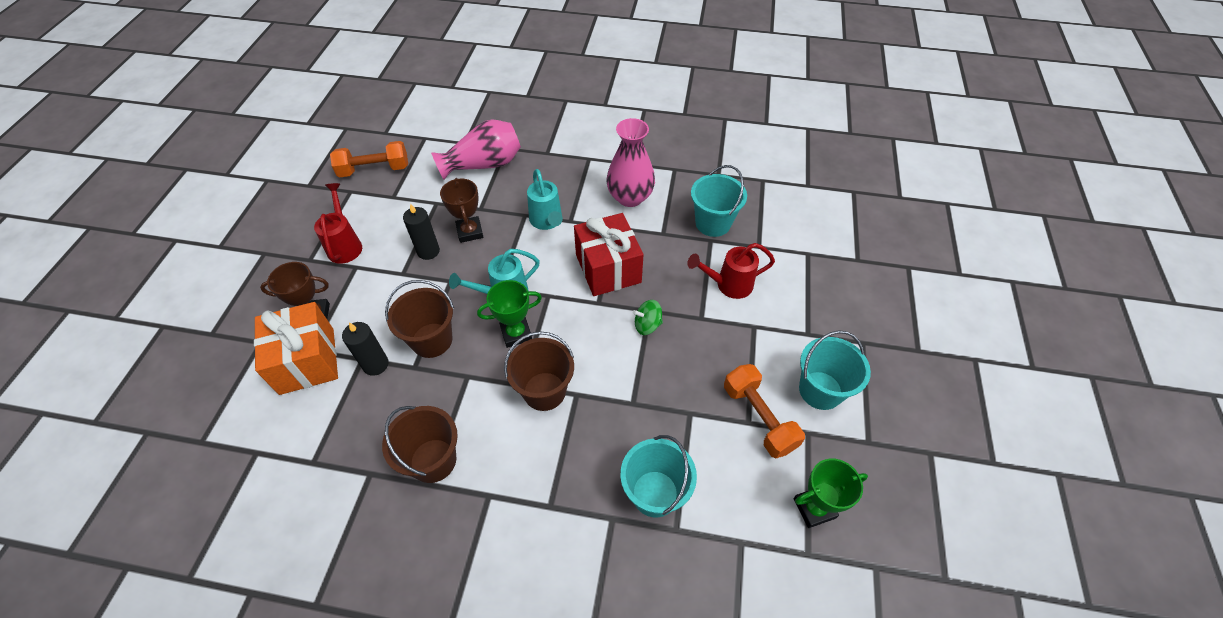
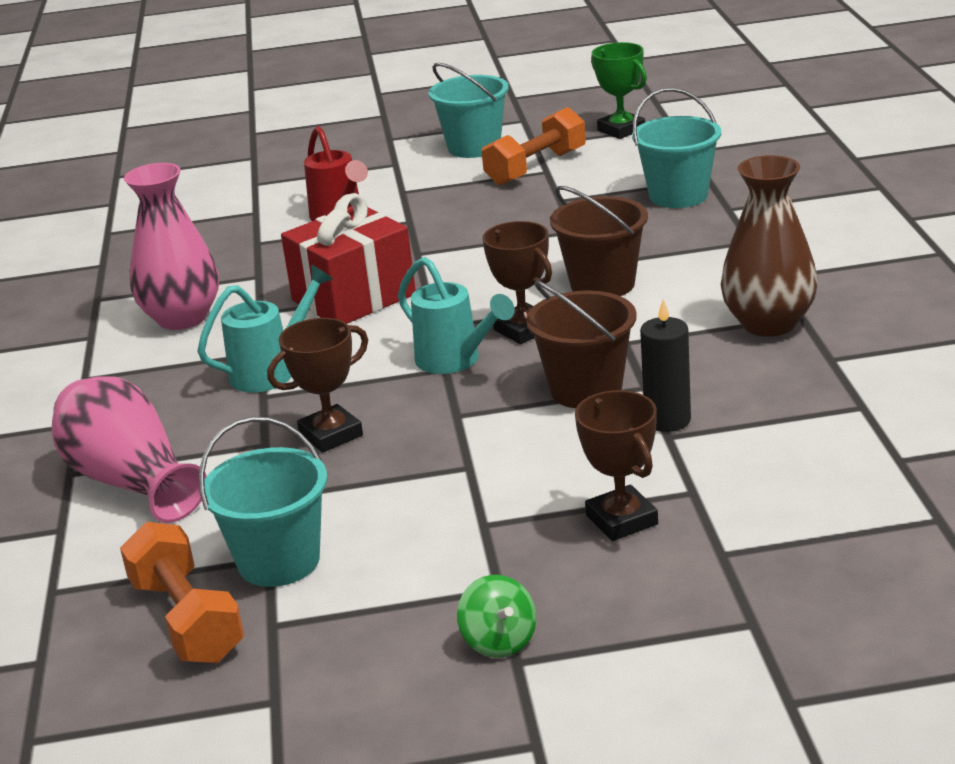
camera: 105 degrees left, 25 degrees down
orange gift [254,302,338,395] -> none
red watering can [314,183,362,264] -> none
brown bucket [382,406,458,483] -> brown vase [720,155,818,337]
black candle [403,203,440,260] -> none
green trophy [477,280,542,348] -> brown trophy [482,221,552,344]
green spinning top [633,300,663,335] -> green spinning top moved to [457,575,536,658]
turquoise bucket [691,165,747,237] -> turquoise bucket moved to [199,416,327,587]

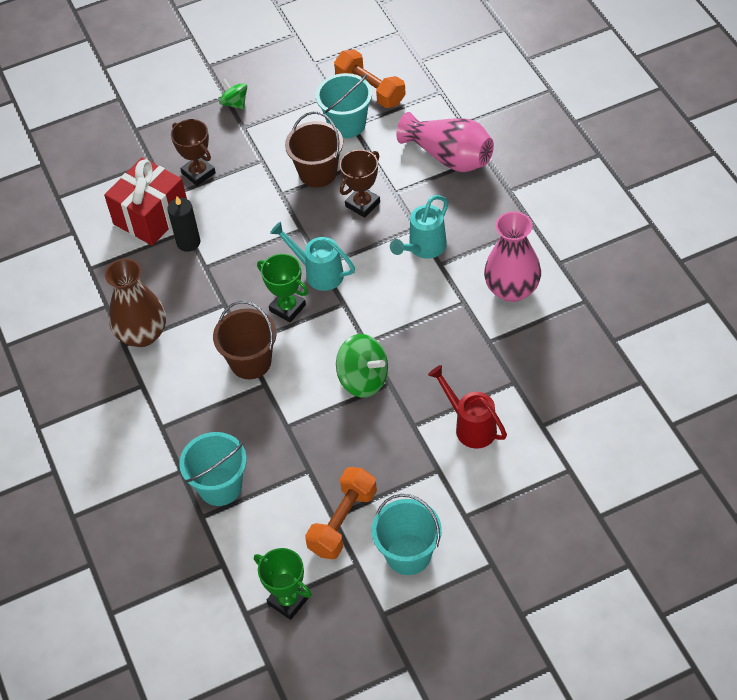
camera: 165 degrees right, 25 degrees up
red gift [281,193,416,324] -> red gift moved to [104,158,187,246]
brown trophy [482,221,552,344] -> green trophy [257,254,309,323]
brown bucket [526,280,637,408] -> brown bucket moved to [285,112,343,187]
none -> green spinning top [336,334,388,398]

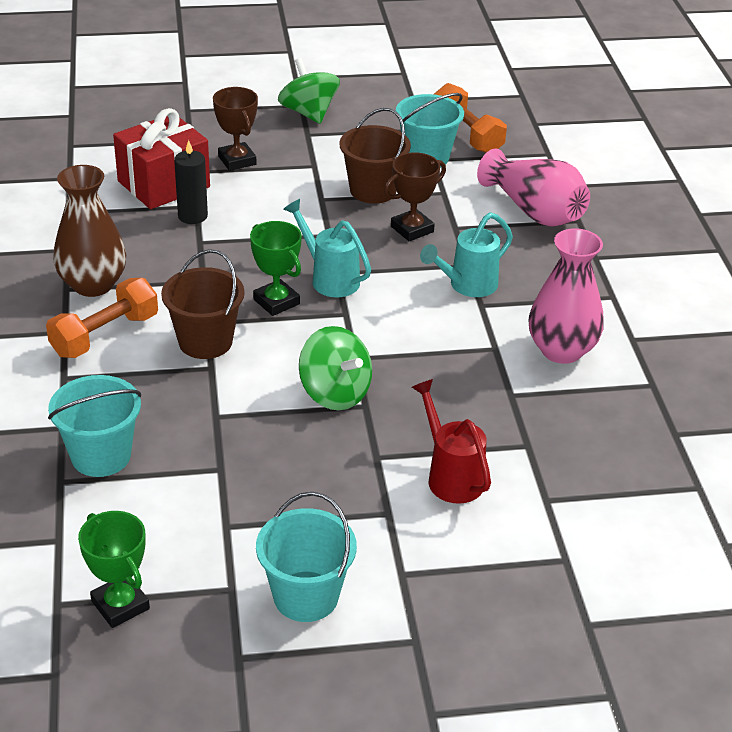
camera: 10 degrees right, 15 degrees down
green spinning top [219,79,247,110] -> green spinning top [278,58,340,124], size x1.64
orange dumbbell [305,467,377,560] -> orange dumbbell moved to [46,278,158,358]

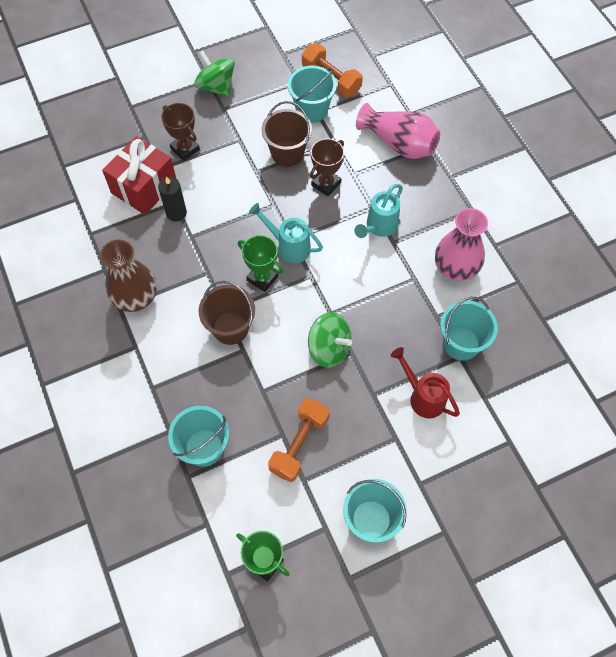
camera: 15 degrees left, 25 degrees up
orange dumbbell [46,278,158,358] -> orange dumbbell moved to [268,398,330,482]
none -> turquoise bucket [440,297,498,361]

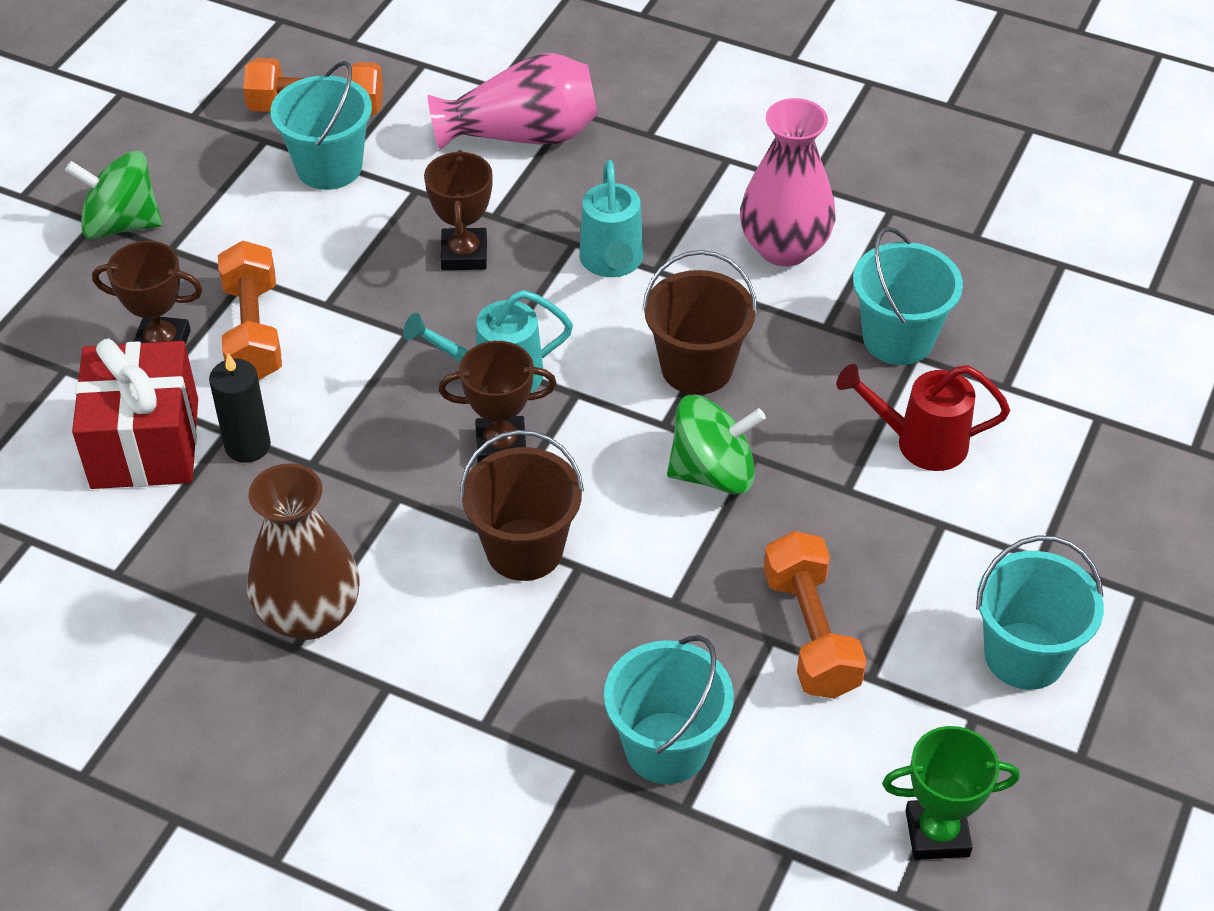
camera: 40 degrees left, 15 degrees down
green trophy [238,235,284,292] -> brown trophy [438,341,557,463]
brown bucket [261,101,312,167] -> brown bucket moved to [642,250,757,395]
none -> orange dumbbell [218,241,282,380]

